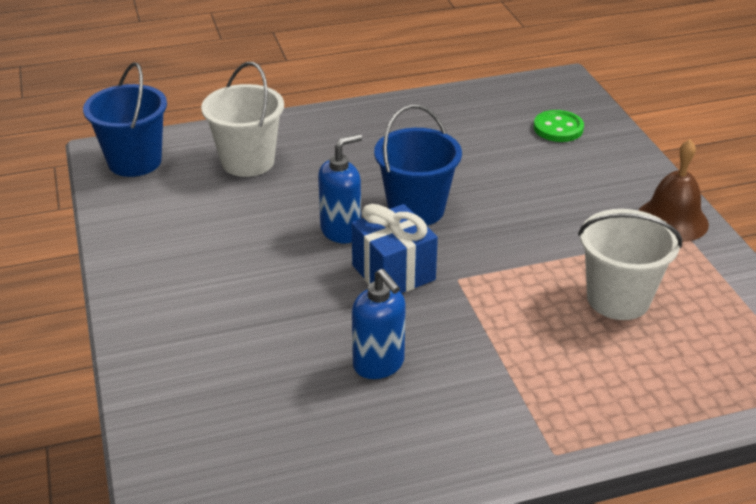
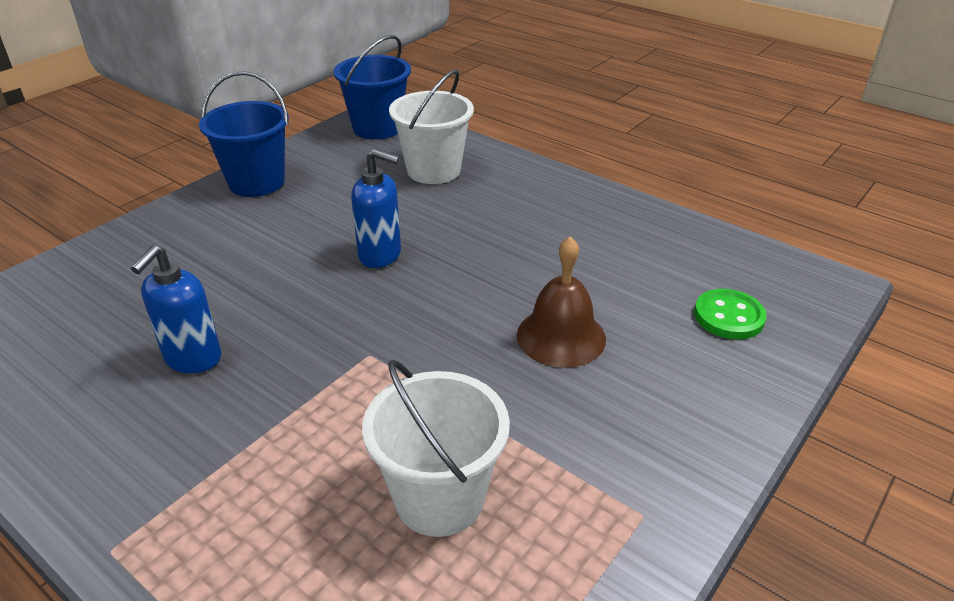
camera: 55 degrees right, 0 degrees up
blue gift [352,204,438,293] -> none
blue bucket [374,105,462,226] -> blue bucket moved to [199,71,289,197]
brown bell [638,139,709,242] -> brown bell moved to [517,236,606,368]

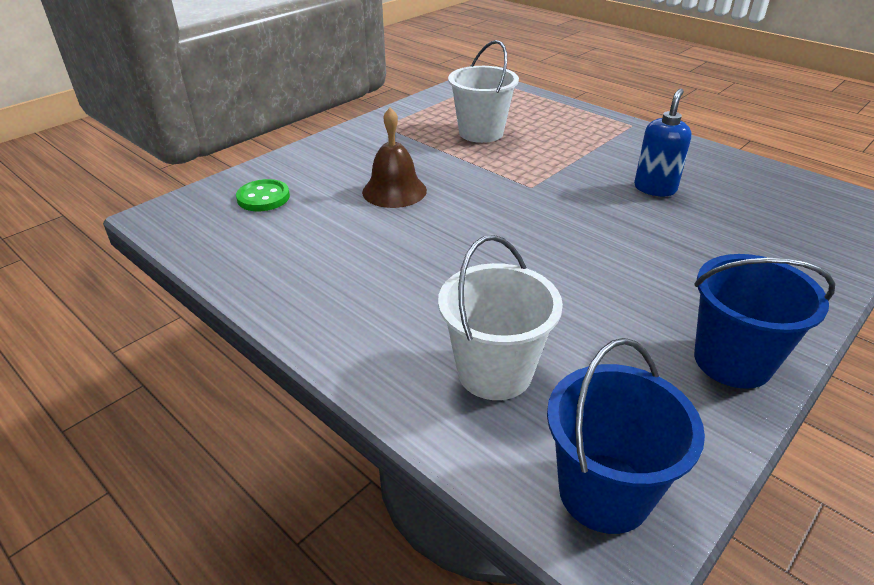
camera: 175 degrees left, 0 degrees up
blue soap dispenser [351,149,401,268] -> none

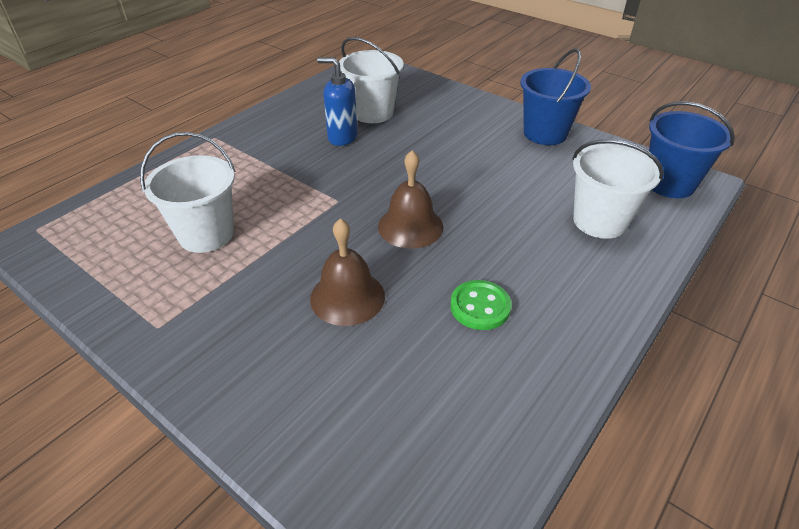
camera: 95 degrees left, 5 degrees up
green button [236,179,290,211] -> green button moved to [450,280,511,330]
none -> white bucket [339,37,404,123]
none -> brown bell [378,150,444,249]

